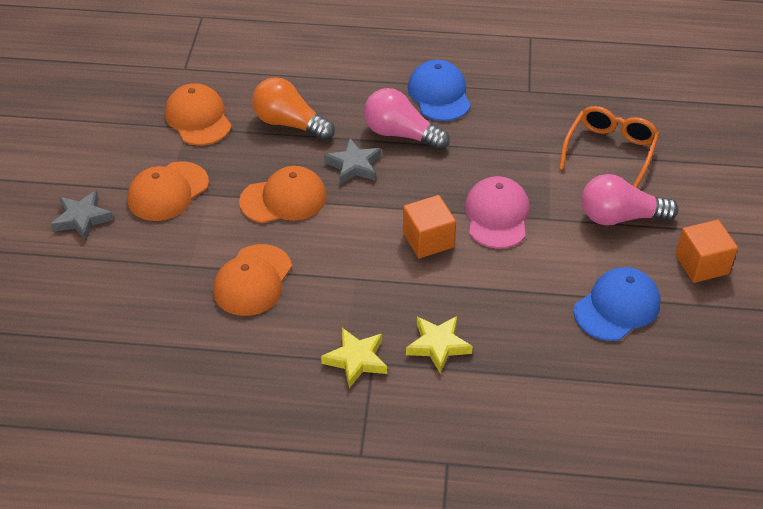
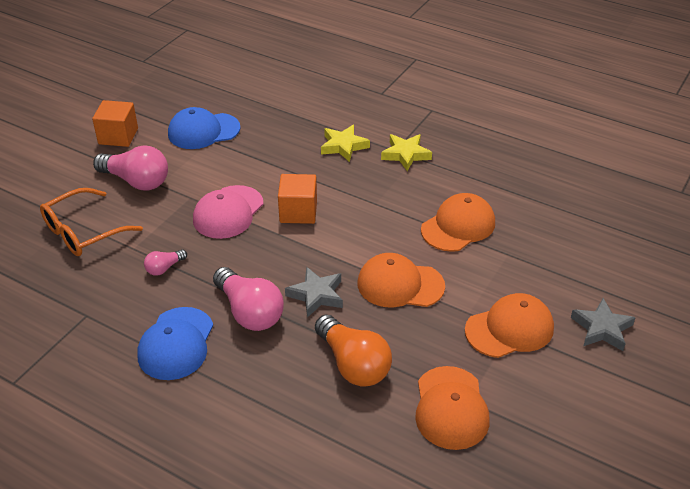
camera: 155 degrees left, 5 degrees down
none -> pink light bulb [144,249,187,276]

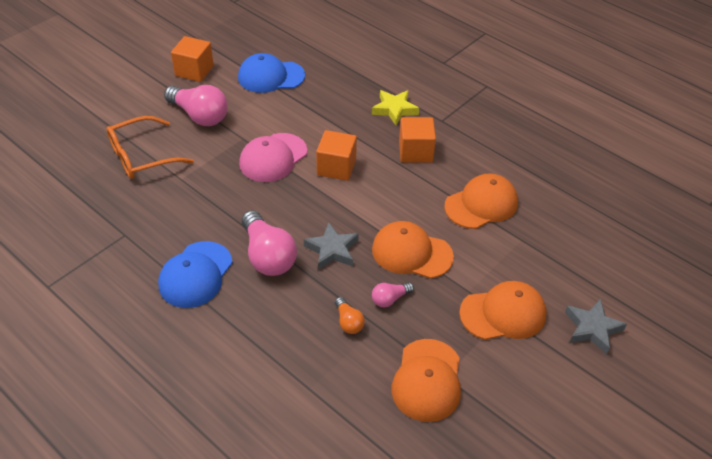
camera: 10 degrees right, 5 degrees up
pink light bulb [144,249,187,276] -> pink light bulb moved to [372,282,414,307]
orange light bulb [315,315,392,387] -> orange light bulb [335,297,365,334], size x0.49
yellow star [381,134,432,171] -> none
none -> orange cube [399,117,436,162]

